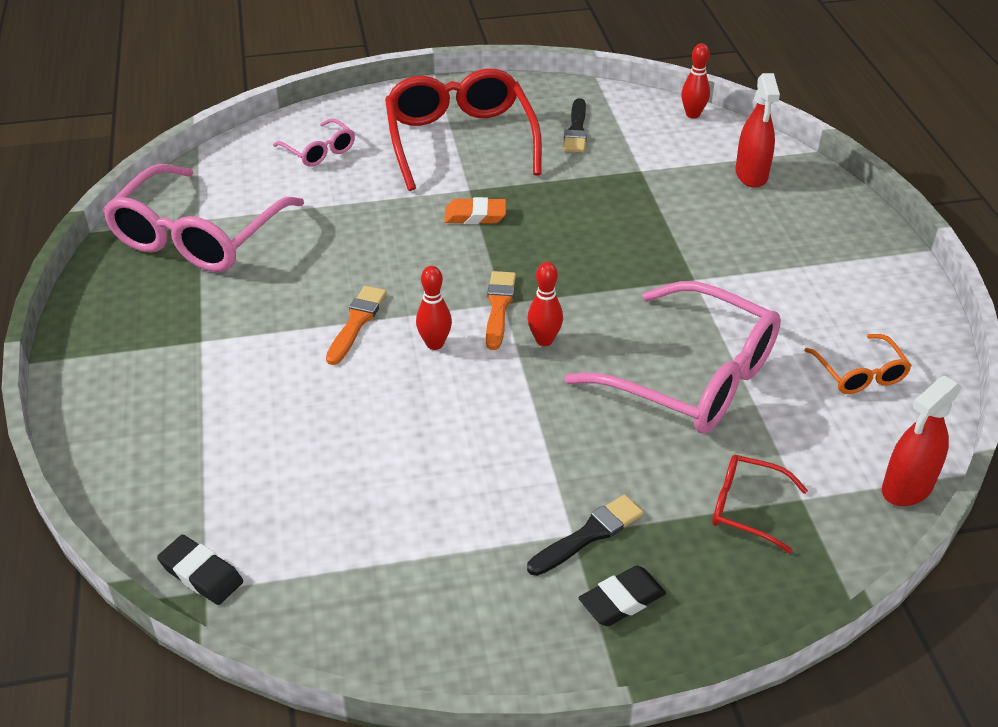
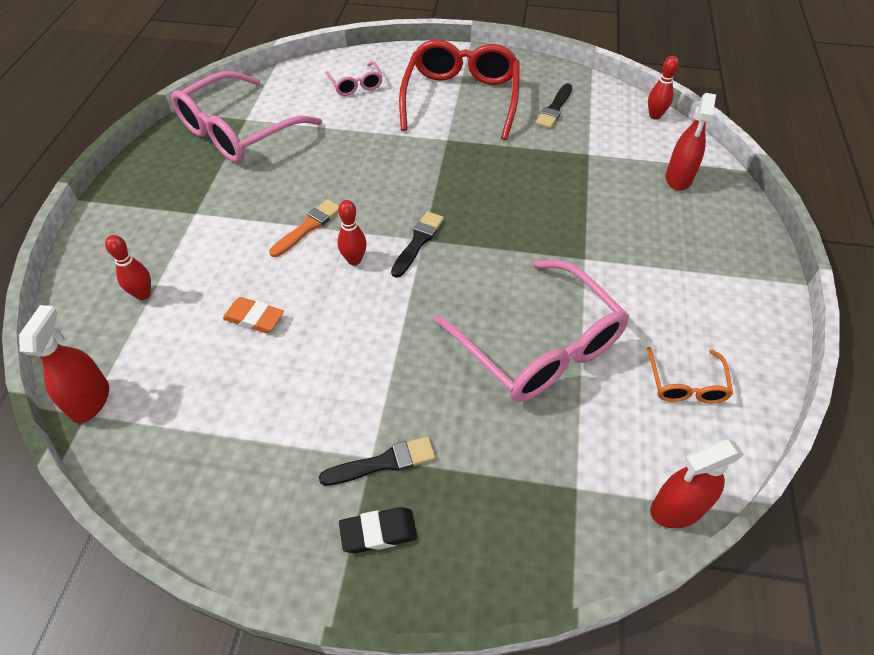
camera: 20 degrees right, 10 degrees up
black eraser [157,535,243,605] -> red spray bottle [19,305,109,423]
orange eraser [444,197,506,224] -> orange eraser moved to [223,297,284,333]
orange brush [486,271,516,350] -> black brush [391,211,444,278]
red bowling pin [527,262,563,346] -> red bowling pin moved to [105,235,151,300]
red glasses [712,455,808,553] -> none

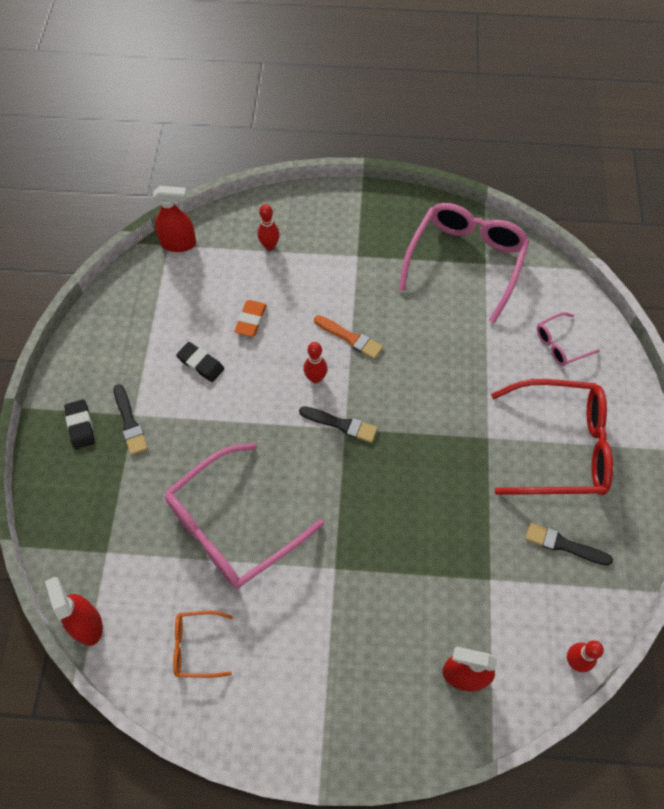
camera: 85 degrees right, 10 degrees up
pink glasses [171,71,322,163] -> pink glasses turned 75 degrees clockwise [399,203,530,323]
none -> black eraser [176,342,224,382]

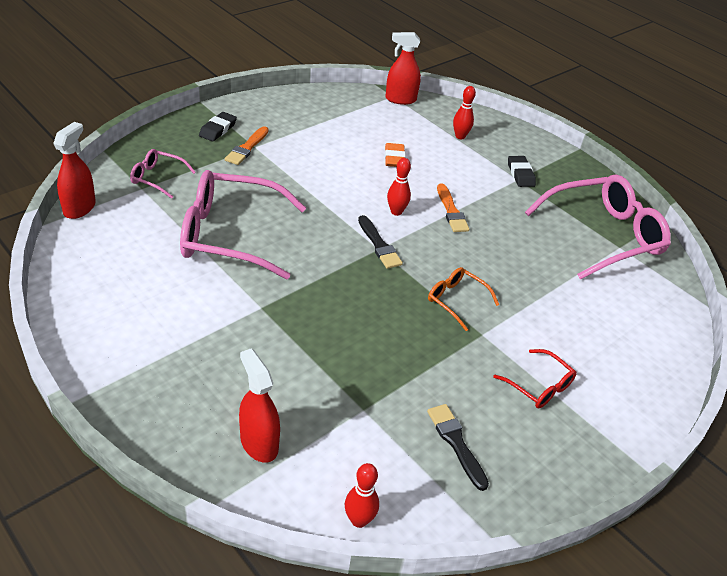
camera: 40 degrees right, 20 degrees down
black brush [114,384,148,455] -> orange brush [225,126,269,165]
red spray bottle [153,186,196,252] -> red spray bottle turned 135 degrees clockwise [385,32,421,105]
orange glasses [173,611,233,678] -> orange glasses moved to [428,267,499,331]
black eraser [176,342,224,382] -> black eraser moved to [508,156,536,187]
orange eraser [234,300,267,337] -> orange eraser turned 60 degrees counterclockwise [385,143,406,167]
red glasses [491,379,613,495] -> red glasses [493,349,576,408], size x0.47
pink glasses [537,312,600,366] -> pink glasses moved to [130,149,196,199]

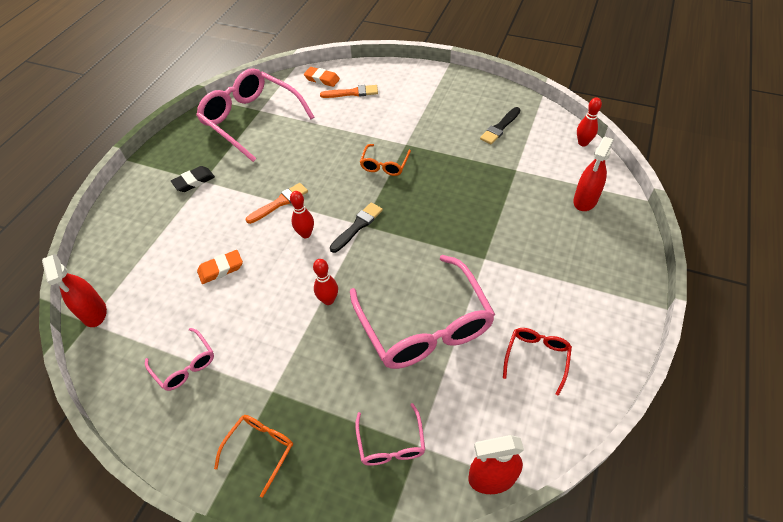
camera: 110 degrees left, 10 degrees up
black eraser [199,112,237,141] -> orange glasses [214,415,293,498]
orange brush [225,126,269,165] -> orange brush moved to [320,85,378,98]
red bowling pin [453,86,476,139] -> red bowling pin moved to [313,259,338,305]
red glasses [493,349,576,408] -> red glasses moved to [503,328,572,396]
none -> pink glasses [145,328,214,391]
none -> orange eraser [304,67,340,87]

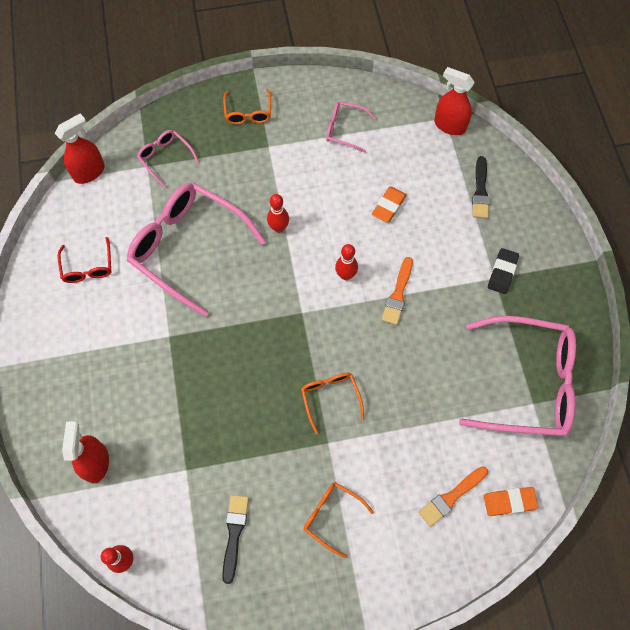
camera: 145 degrees right, 15 degrees up
black brush [330,202,383,253] -> black brush moved to [472,156,490,218]
none -> orange glasses [304,482,374,558]

